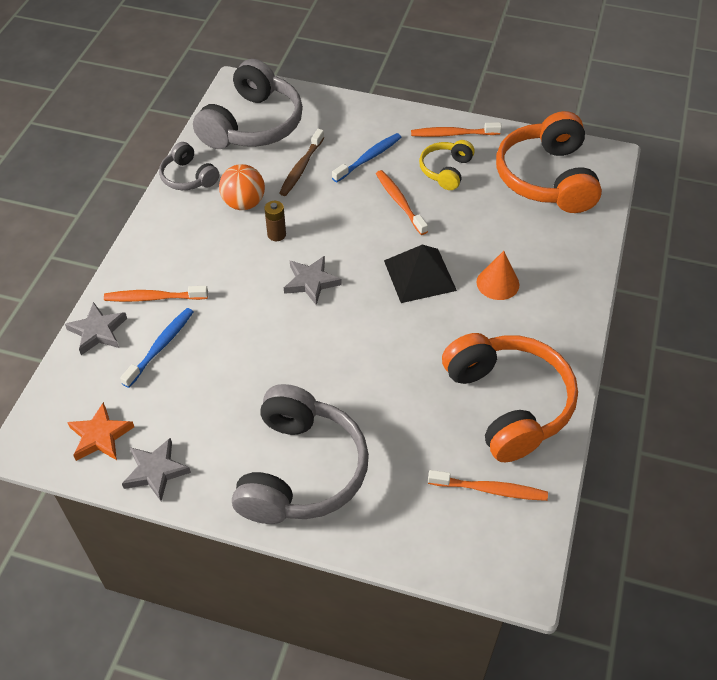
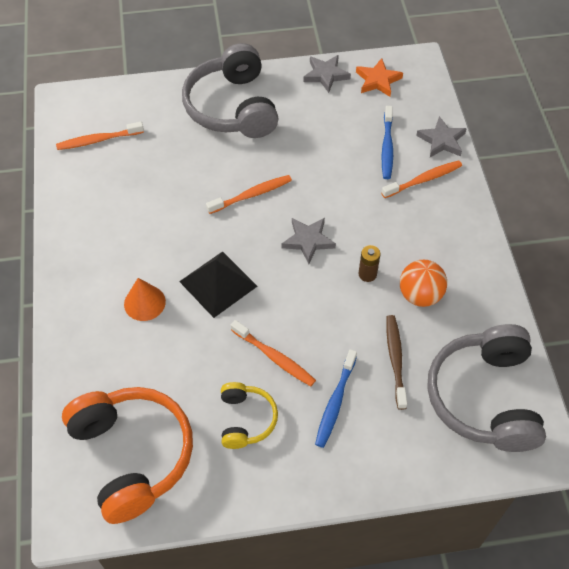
camera: 155 degrees right, 5 degrees up
grey headphones [159,142,219,190] -> none
orange toothbrush [411,122,502,137] -> orange toothbrush moved to [206,175,292,214]
orange headphones [442,333,578,462] -> none

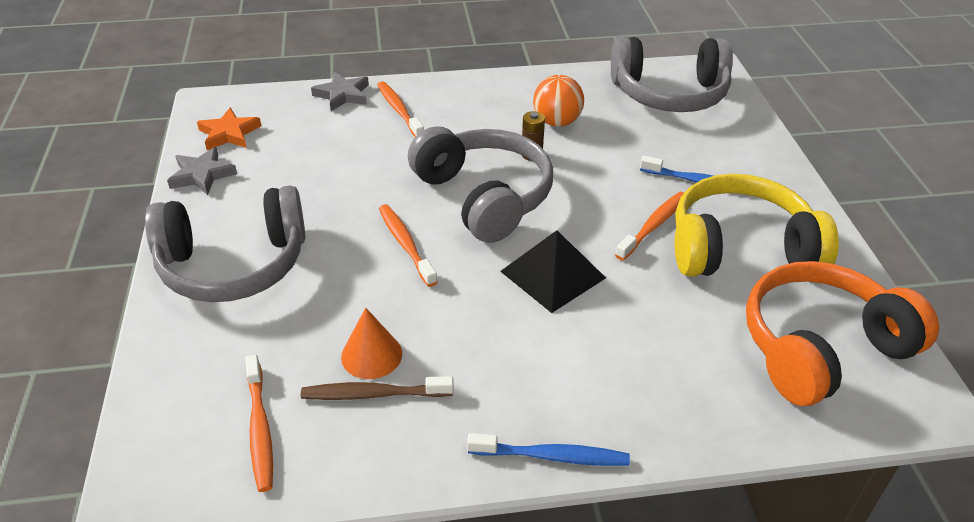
camera: 90 degrees left, 15 degrees down
orange cone [124,278,166,321] -> orange cone moved to [341,308,402,379]
yellow headphones [221,382,278,449] -> yellow headphones [674,174,839,277], size x1.93
grey star [282,218,336,264] -> grey headphones [408,126,553,243]
blue toothbrush [382,106,393,179] -> blue toothbrush moved to [467,433,630,466]
brown toothbrush [386,315,407,410] -> brown toothbrush moved to [301,376,454,400]

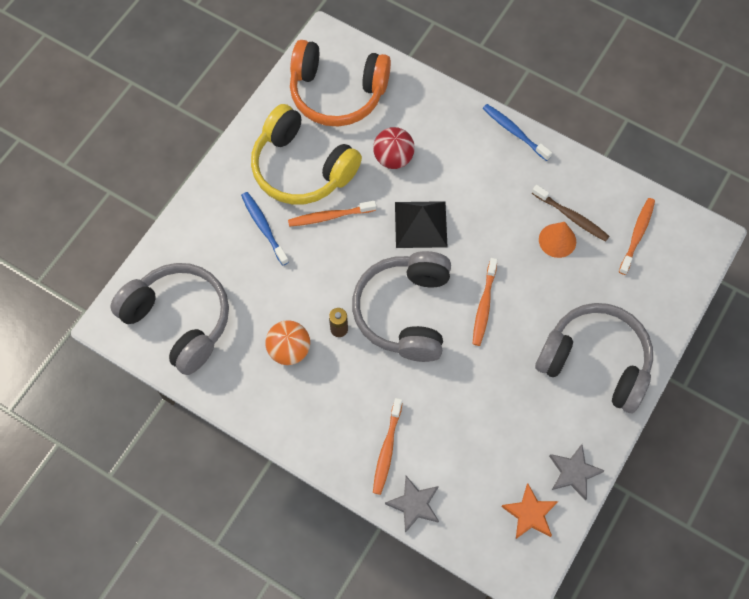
camera: 140 degrees left, 25 degrees up
none -> red ball [373,127,415,169]

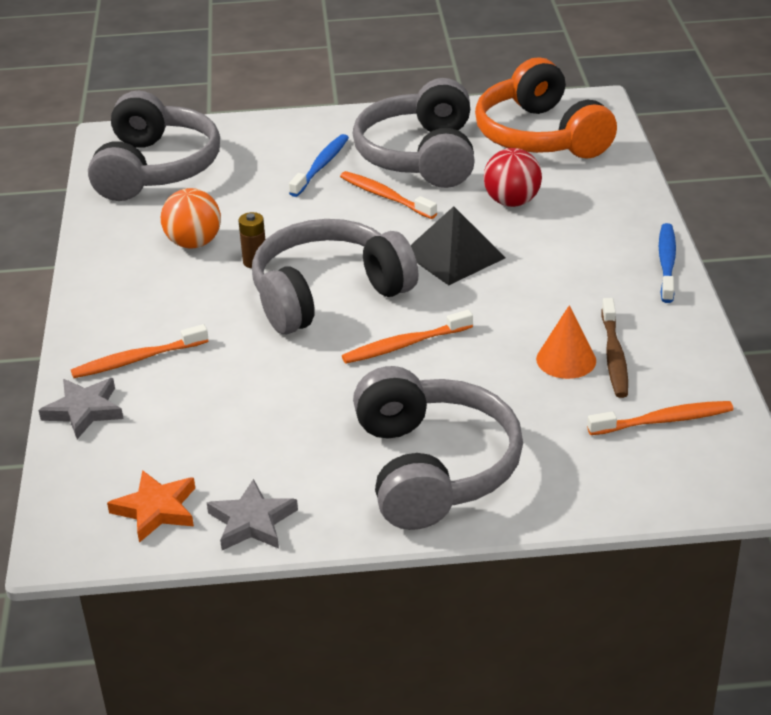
camera: 55 degrees right, 30 degrees down
yellow headphones [251,104,362,205] -> grey headphones [353,78,475,188]

